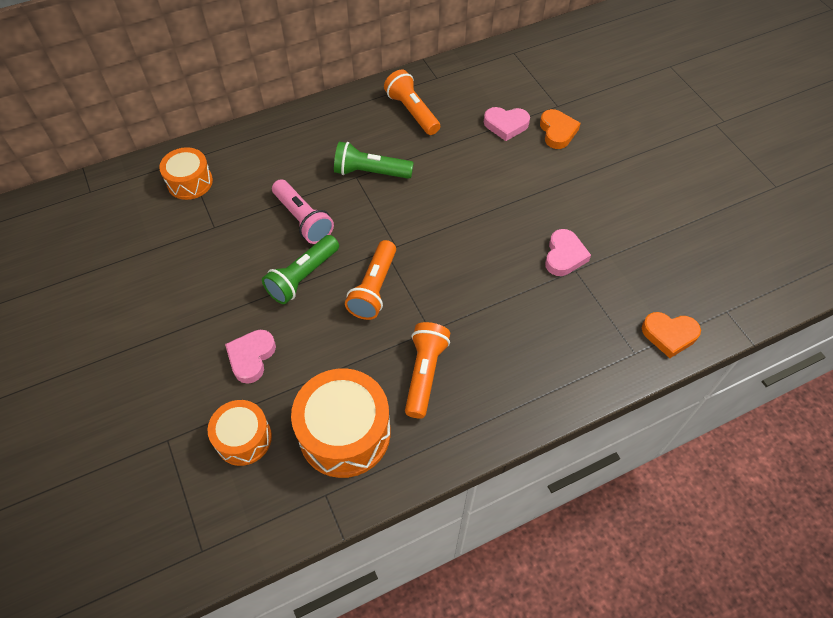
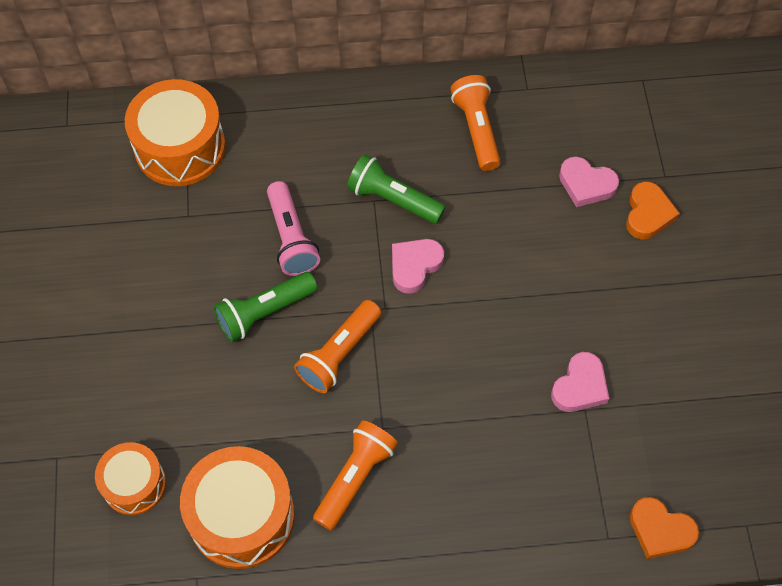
camera: 20 degrees right, 5 degrees up
orange drum [159,147,213,200] -> orange drum [125,79,226,186], size x1.65
pink heart [225,330,276,384] -> pink heart moved to [392,239,444,294]

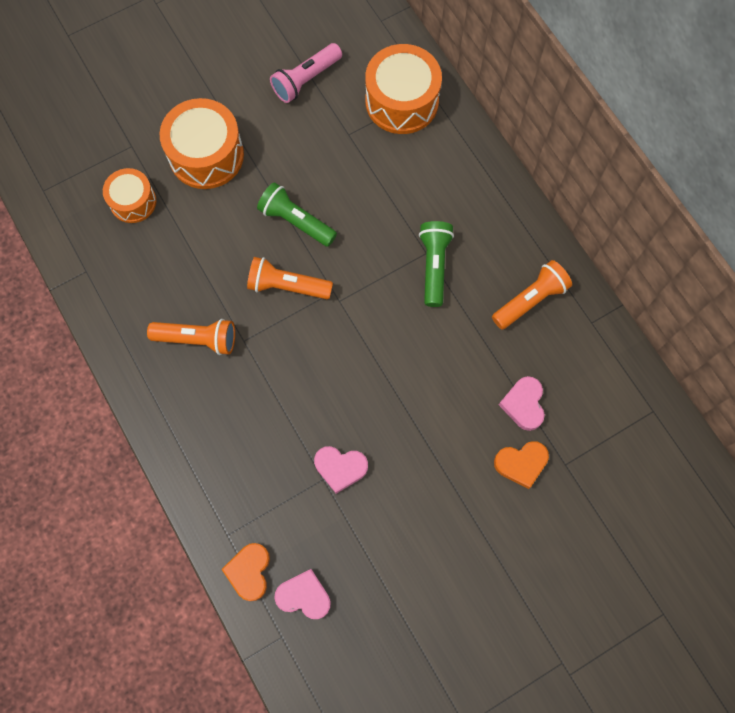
camera: 65 degrees right, 10 degrees up
orange drum [180,446,295,569] -> orange drum moved to [160,98,244,189]
pink flashlight [267,181,320,276] -> pink flashlight moved to [270,43,342,103]
pink heart [392,239,444,294] -> pink heart moved to [274,569,331,619]

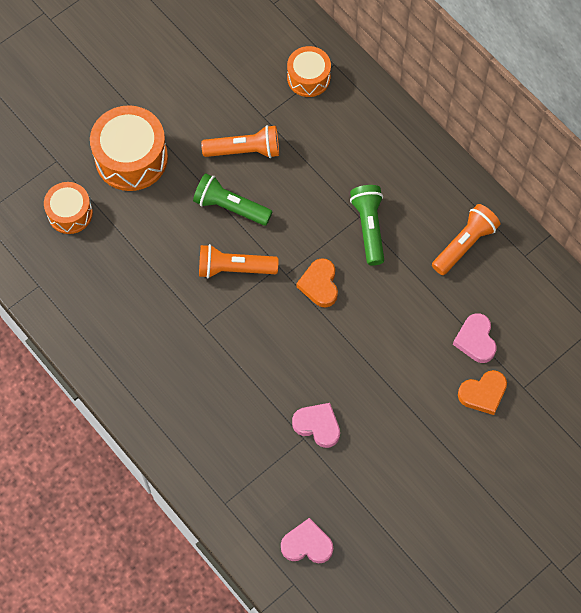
camera: 10 degrees left, 5 degrees down
orange flashlight [147,319,235,355] -> orange flashlight moved to [201,125,279,158]
orange heart [221,543,270,601] -> orange heart moved to [297,258,338,307]
pink flashlight [270,43,342,103] -> none
pink heart [314,446,368,494] -> pink heart turned 150 degrees counterclockwise [292,403,340,448]
orange drum [365,44,442,134] -> orange drum [287,46,331,97], size x0.61

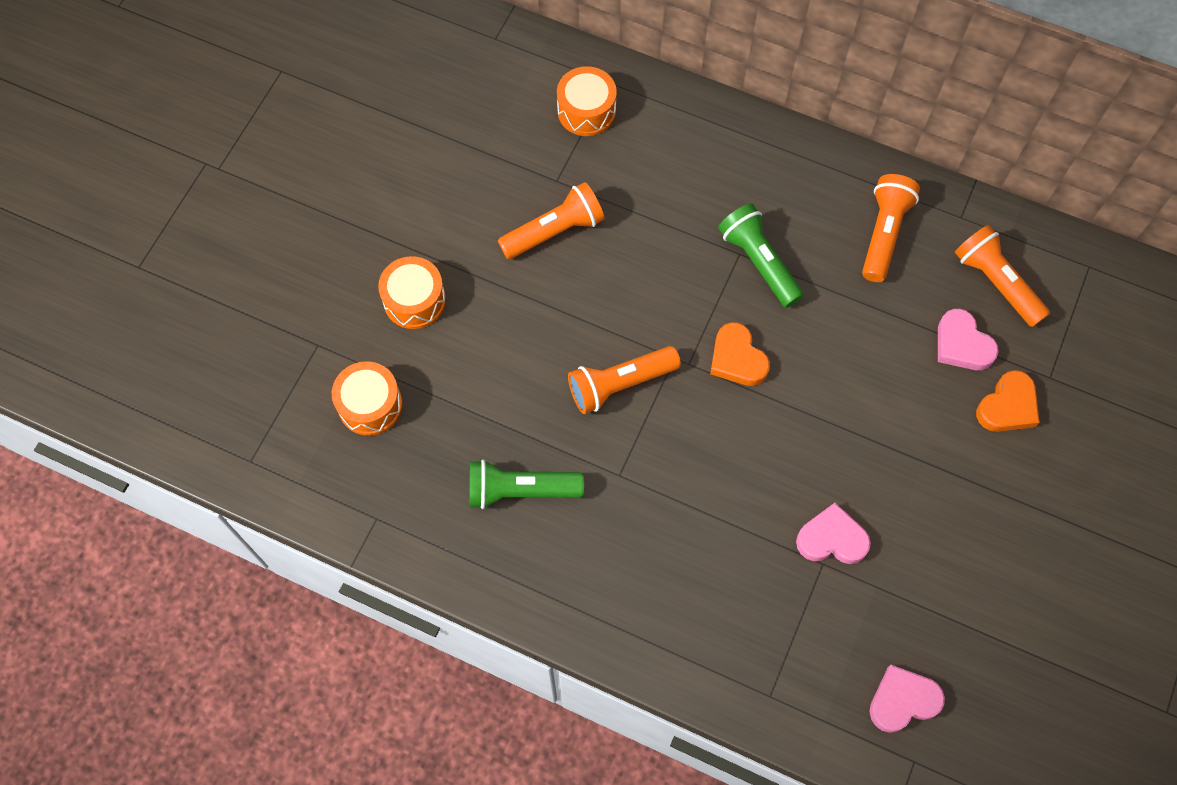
camera: 25 degrees left, 0 degrees up
orange drum [90,105,168,191] -> orange drum [378,256,446,329], size x0.61
green flashlight [193,173,273,226] -> green flashlight moved to [470,460,584,509]
none -> orange flashlight [955,225,1050,327]

